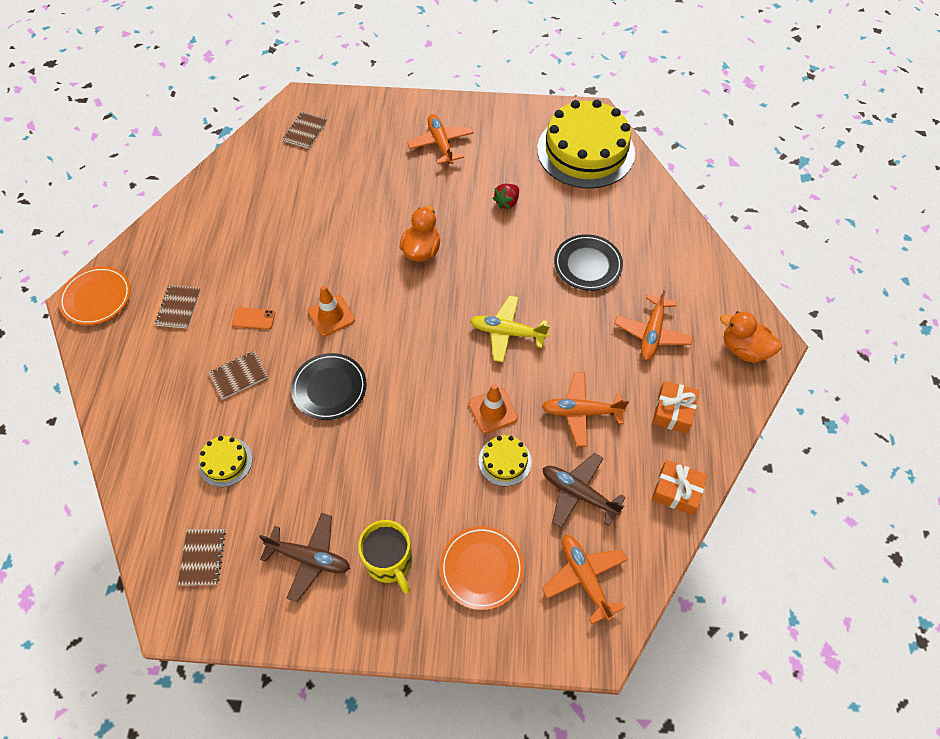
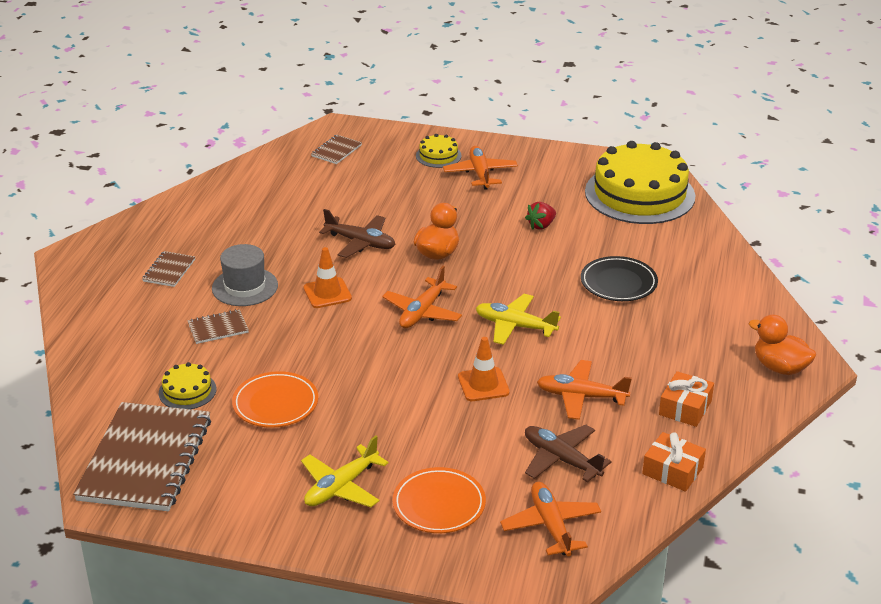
camera: 10 degrees right, 25 degrees down
orange plate [58,266,131,325] -> orange plate moved to [232,371,318,428]
brown notebook [178,529,226,585] -> brown notebook [73,402,211,511], size x2.32
orange phone [232,307,275,330] -> grey hat [212,244,278,306]
brown plane [259,513,350,602] -> brown plane moved to [319,209,395,258]
black plate [291,353,367,420] -> none
yellow mug [358,520,412,594] -> yellow plane [301,436,389,507]
yellow cake [479,435,532,486] -> yellow cake moved to [416,134,462,168]
orange plane [614,286,693,360] -> orange plane moved to [382,266,462,328]

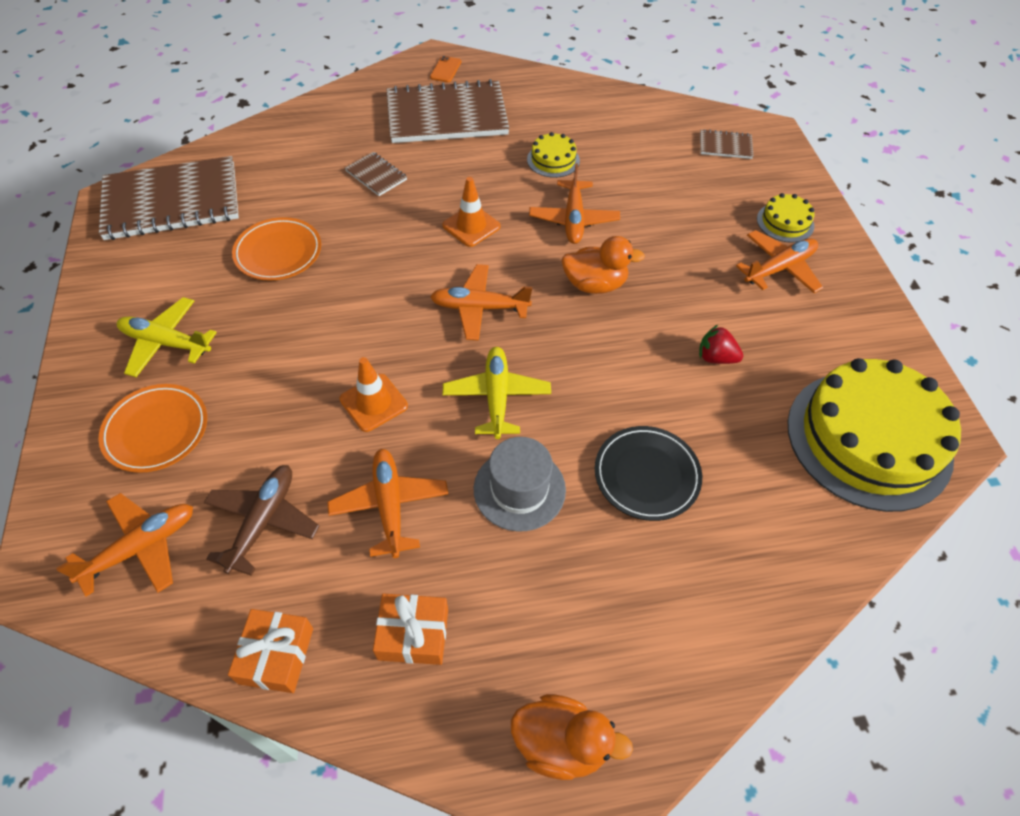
camera: 65 degrees right, 20 degrees up
brown notebook [142,251,195,287] -> brown notebook [386,79,509,143], size x2.32
yellow cake [159,362,217,409] -> yellow cake moved to [527,132,580,178]
grey hat [212,244,278,306] -> grey hat moved to [474,437,566,532]
brown plane [319,209,395,258] -> orange plane [529,163,620,244]
orange duck [749,314,816,375] -> orange duck turned 90 degrees clockwise [511,694,633,780]
none -> orange phone [430,56,461,82]

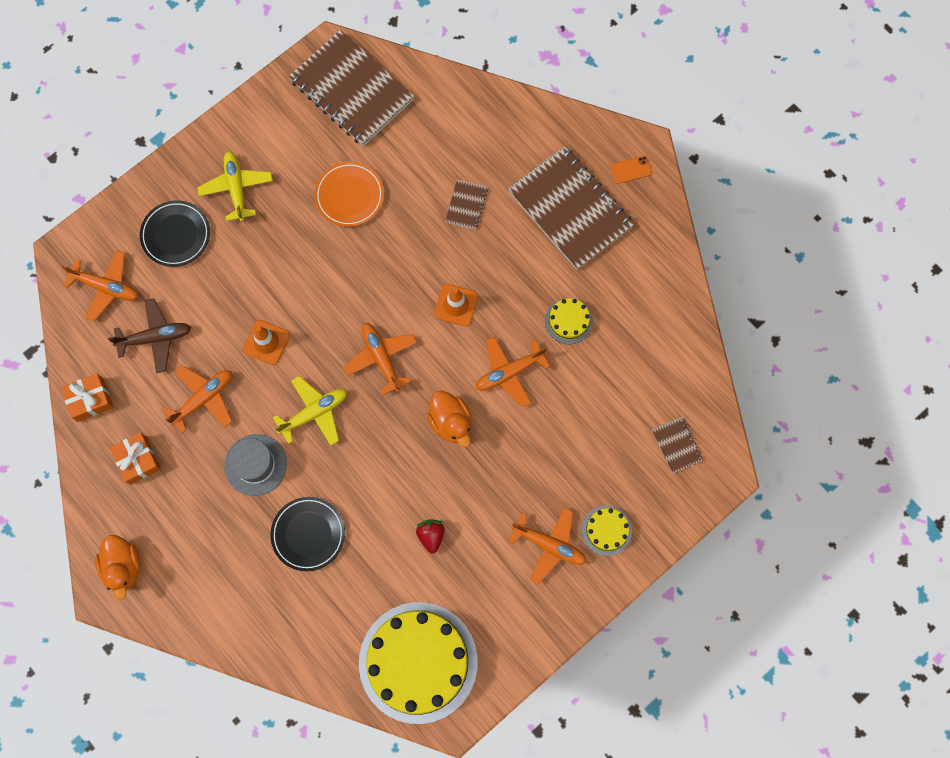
camera: 60 degrees right, 20 degrees up
orange plate [98,384,207,473] -> black plate [140,200,210,267]

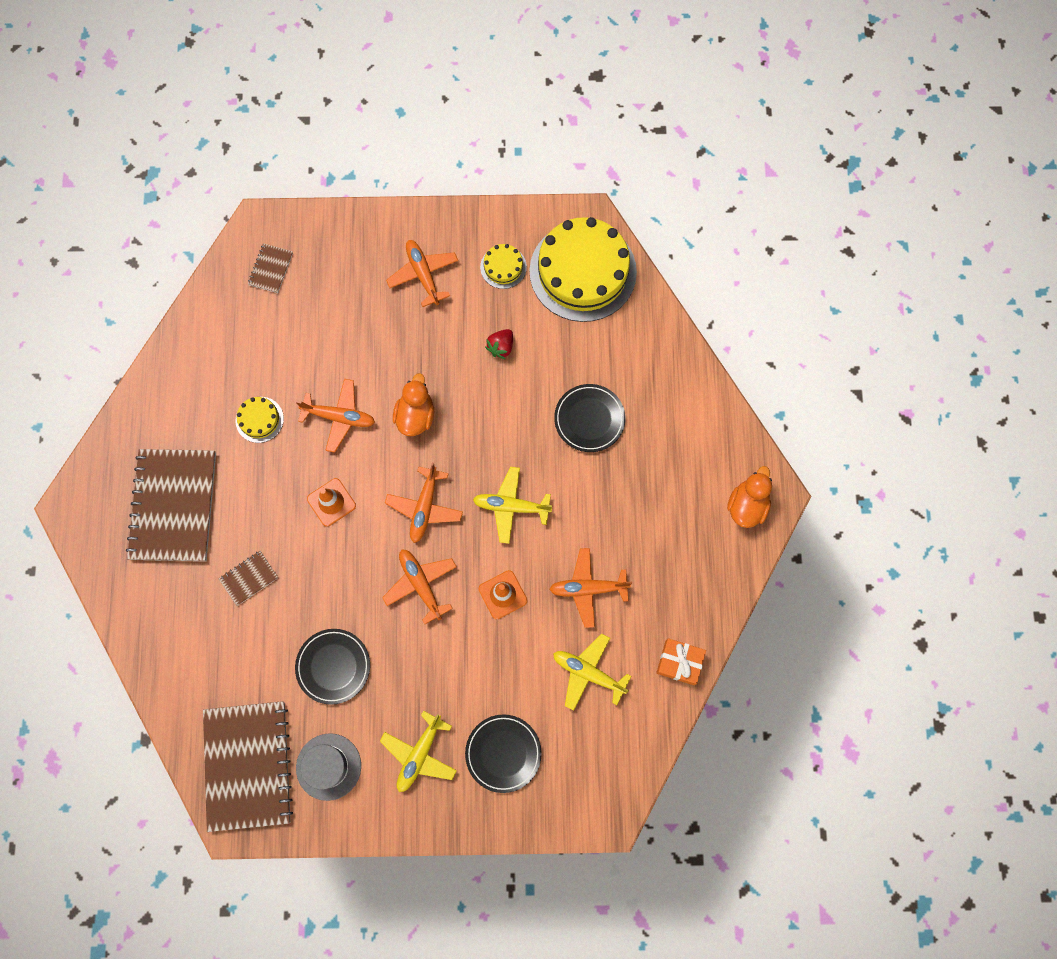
camera: 140 degrees left, 0 degrees up
orange plane [61,250,138,322] -> orange plane moved to [382,549,457,624]
brown plane [108,298,191,373] -> yellow plane [553,633,631,711]
orange gift [110,432,161,485] -> none
grey hat [224,434,287,496] -> grey hat moved to [296,733,361,801]
orange plate [315,162,384,227] -> black plate [295,629,370,705]
yellow cake [582,505,632,556] -> yellow cake moved to [480,244,527,289]
orange phone [610,156,652,184] -> none

